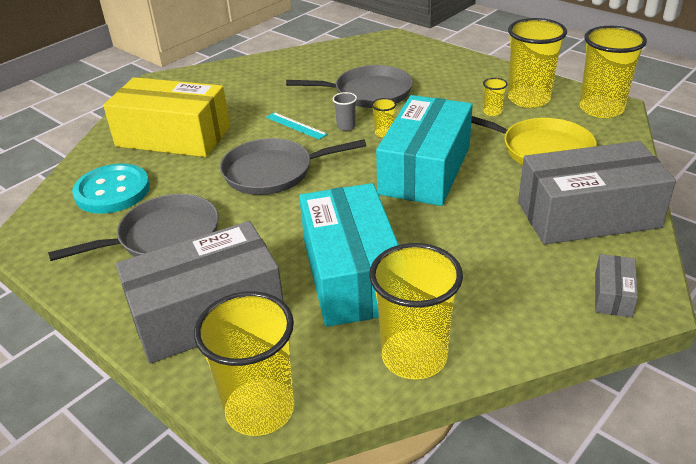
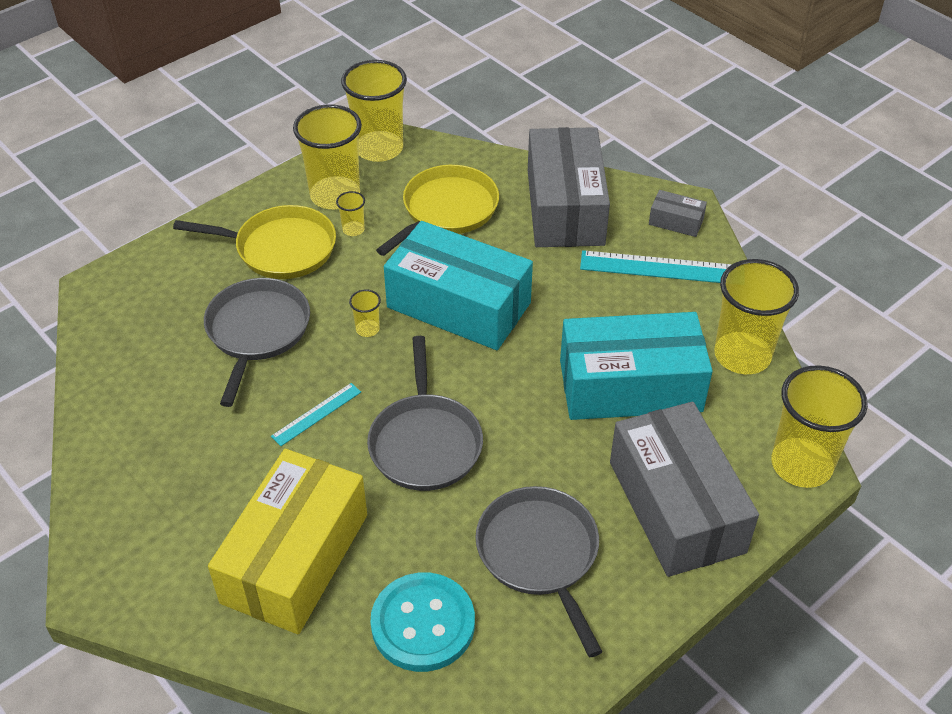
camera: 85 degrees left, 10 degrees up
grey cup [333,92,357,131] -> none
none -> yellow pan [173,205,336,279]
none -> turquoise ruler [580,250,732,283]

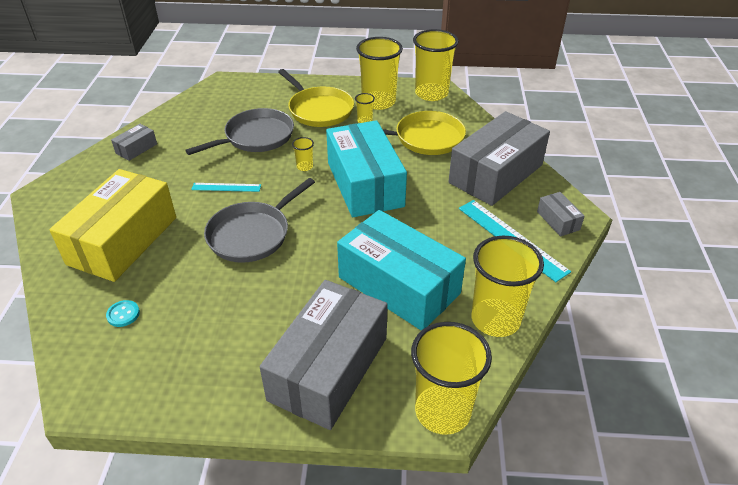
camera: 45 degrees right, 5 degrees down
yellow box [208,449,367,634] -> yellow box turned 45 degrees counterclockwise [49,169,176,282]
turquoise button [370,573,475,672] -> turquoise button [106,300,140,327], size x0.42
grey pan [475,486,602,657] -> none
none -> grey box [111,124,157,161]

